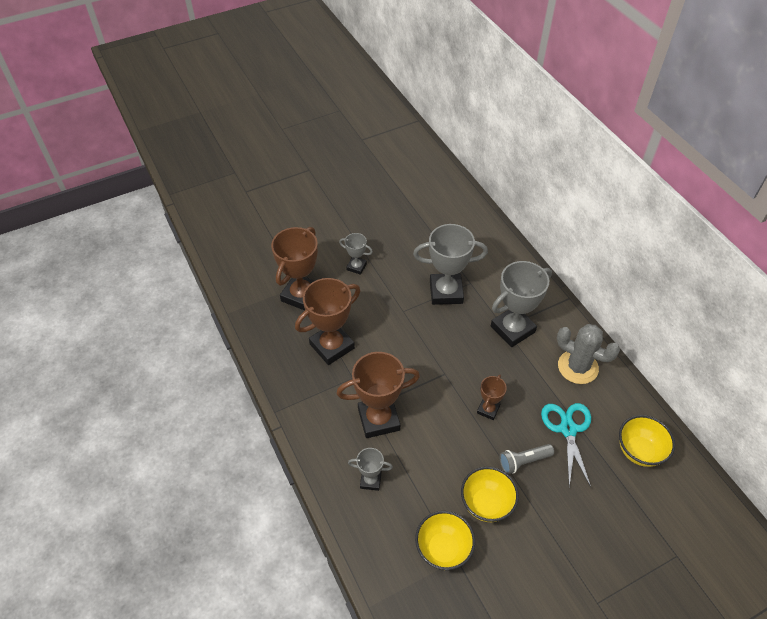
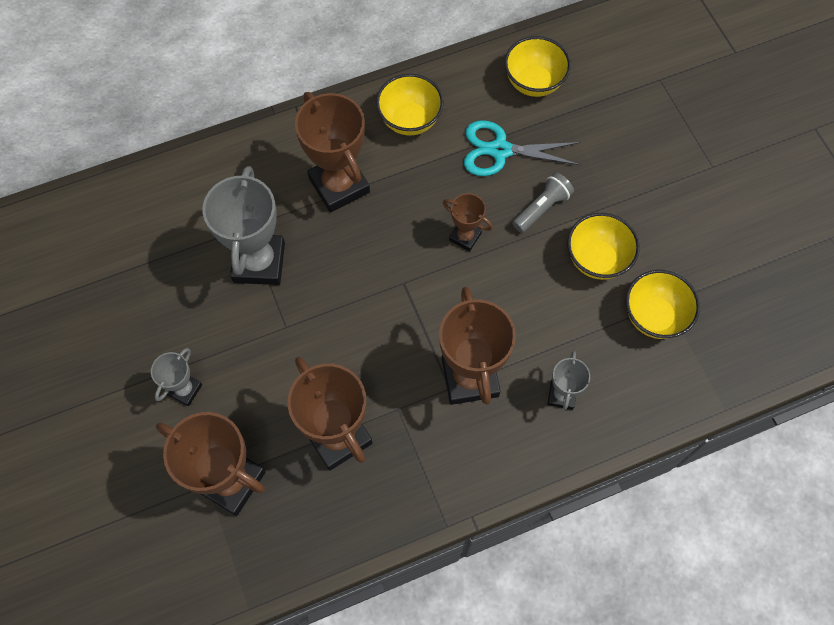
camera: 85 degrees left, 15 degrees up
grey trophy [491,261,552,347] -> brown trophy [295,92,370,212]
grey flashlight [500,444,554,474] -> grey flashlight turned 120 degrees counterclockwise [512,172,574,233]
grey cactus [557,324,620,384] -> yellow bowl [376,74,444,136]

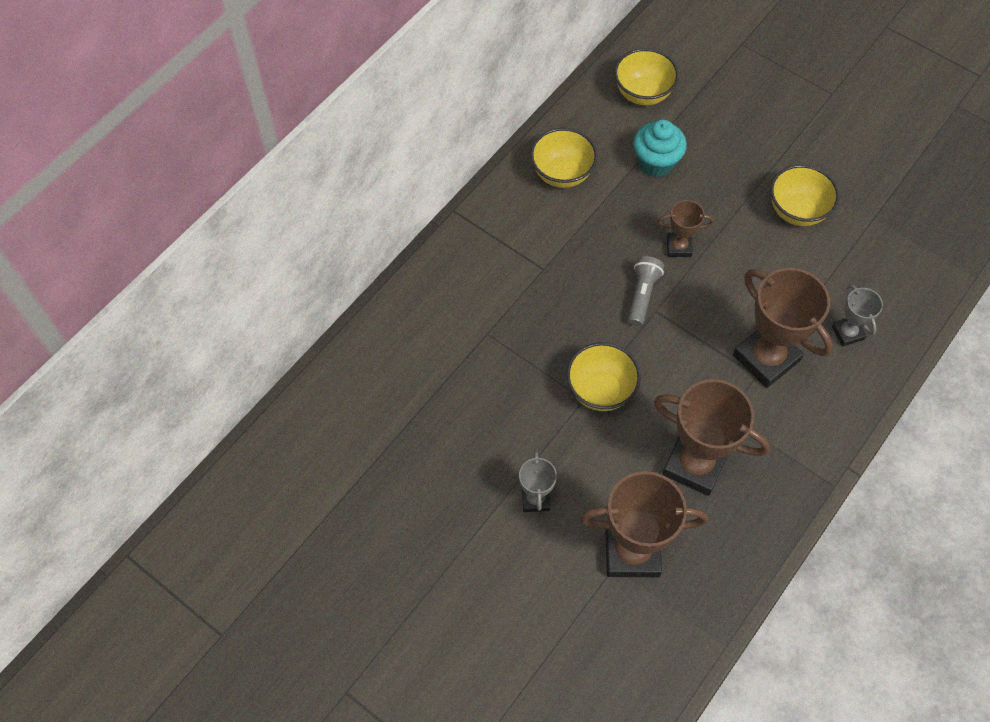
camera: 30 degrees left, 5 degrees down
grey trophy [202,166,285,285] -> none
brown trophy [295,92,370,212] -> none
turquoise scissors [464,120,580,176] -> turquoise cupcake [633,120,687,177]
grey flashlight [512,172,574,233] -> grey flashlight moved to [628,256,664,326]
yellow bowl [626,270,700,339] -> yellow bowl moved to [567,342,641,411]

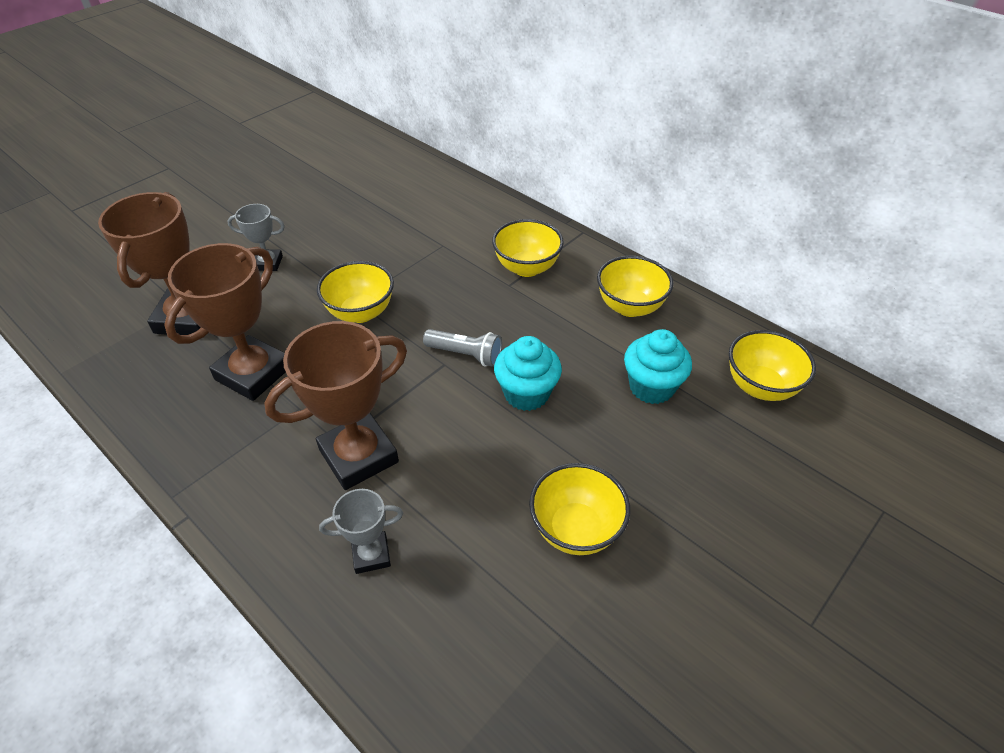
camera: 95 degrees right, 15 degrees down
brown trophy [658,200,714,257] -> turquoise cupcake [494,336,562,411]
none -> yellow bowl [492,219,564,277]

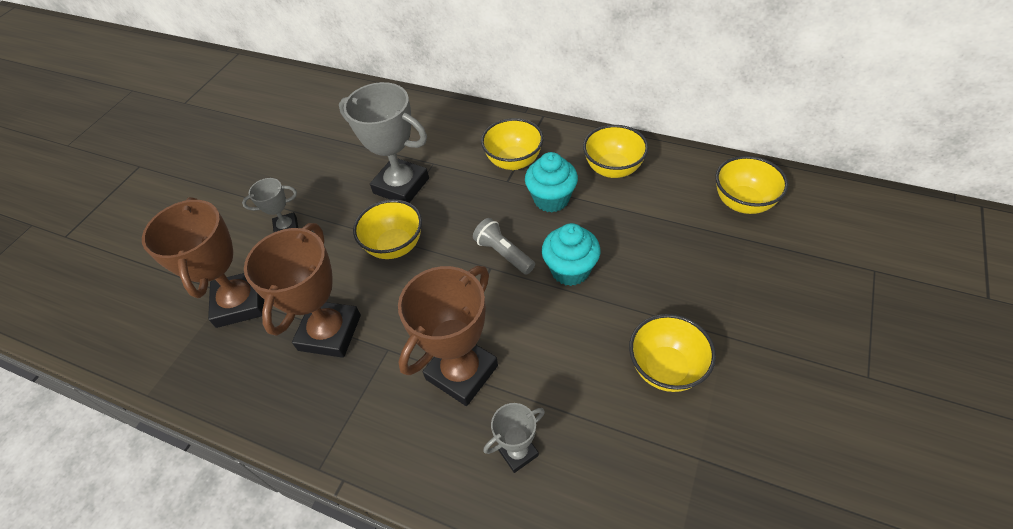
camera: 15 degrees left, 5 degrees up
grey flashlight [423,329,502,367] -> grey flashlight turned 135 degrees counterclockwise [473,218,535,275]
turquoise cupcake [624,329,692,404] -> turquoise cupcake moved to [525,152,578,212]
none -> grey trophy [339,82,429,203]

